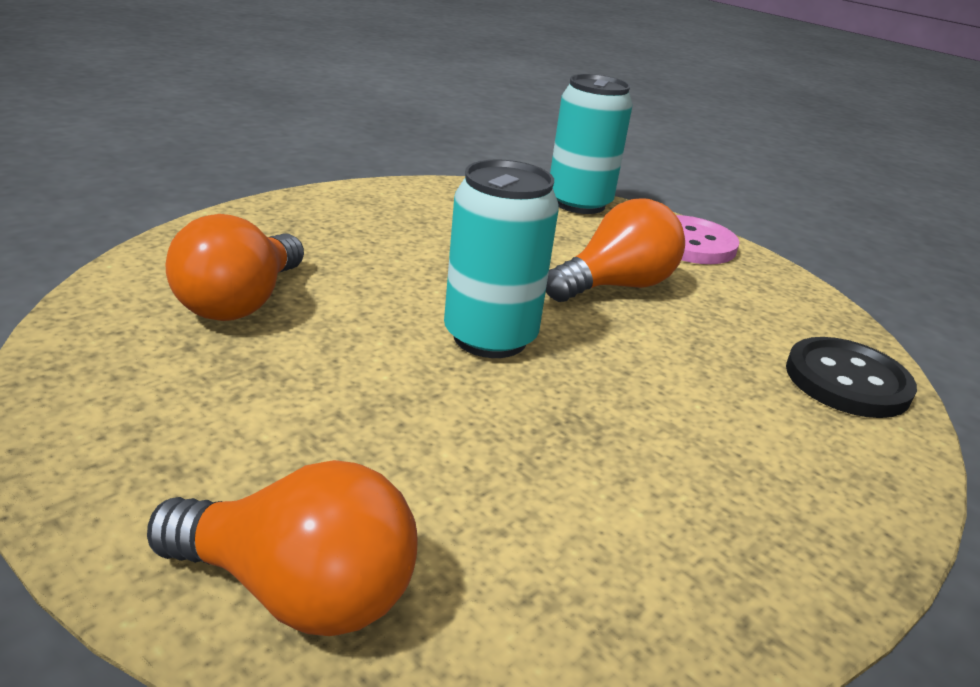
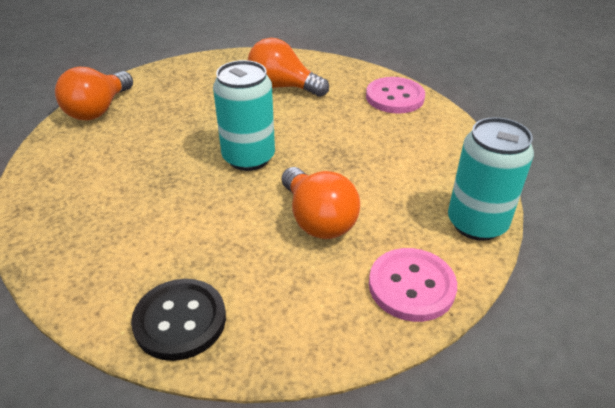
camera: 100 degrees right, 10 degrees up
none -> pink button [366,77,425,114]

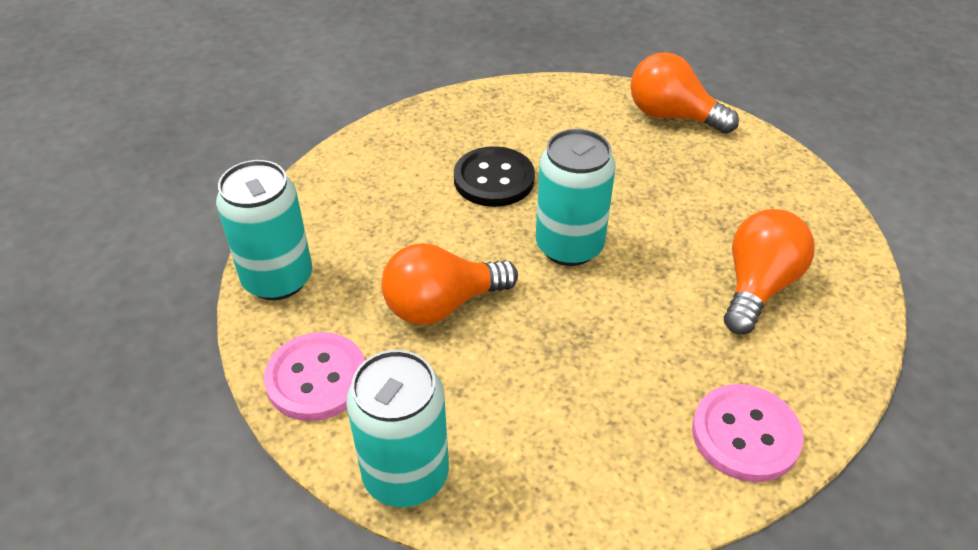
camera: 95 degrees right, 5 degrees up
black button [131,279,226,361] -> black button moved to [454,146,535,207]
none -> turquoise can [216,160,312,300]

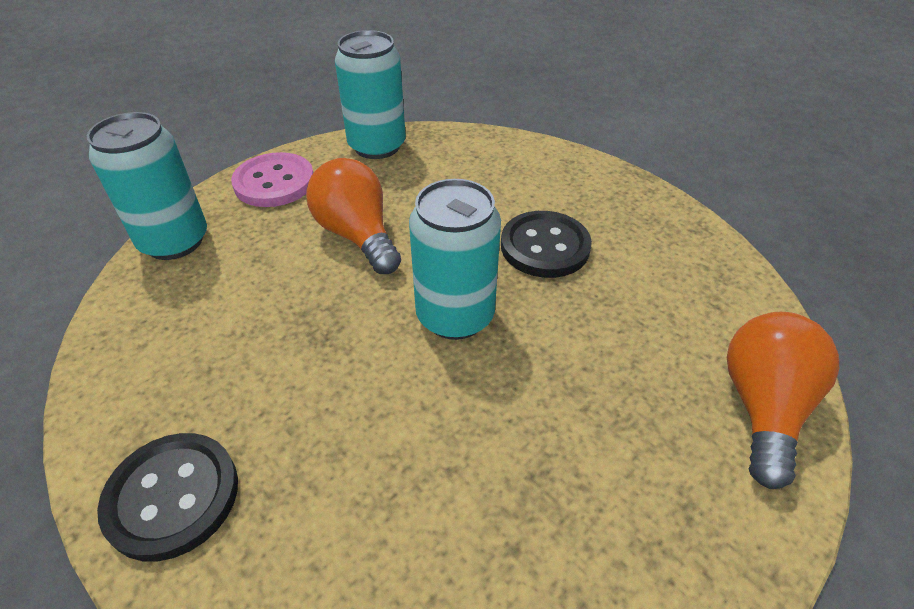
camera: 80 degrees right, 0 degrees up
pink button [692,384,804,482] -> black button [97,433,238,562]
orange light bulb [724,209,815,334] -> none

